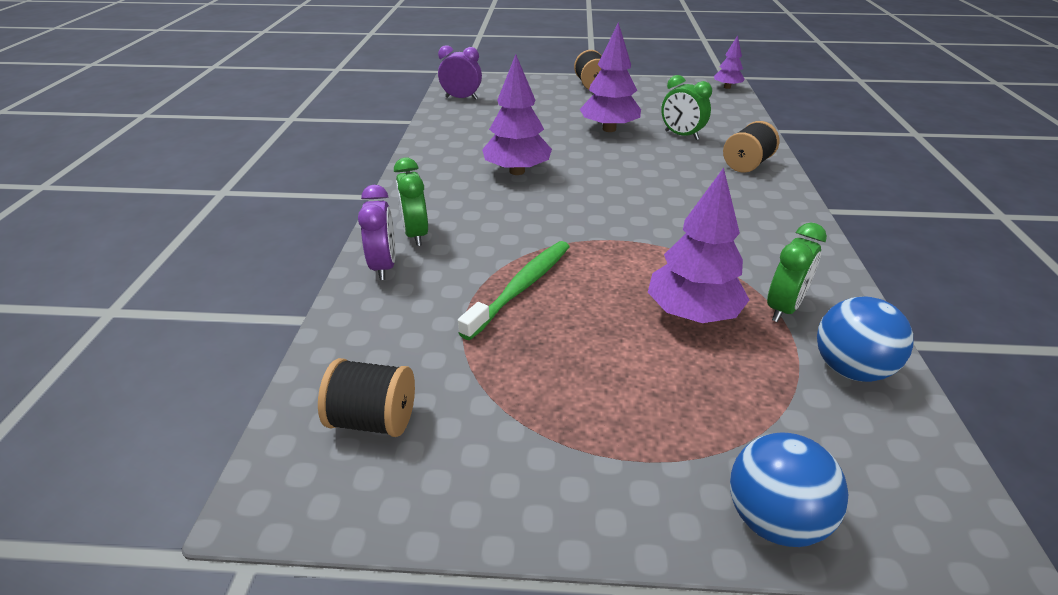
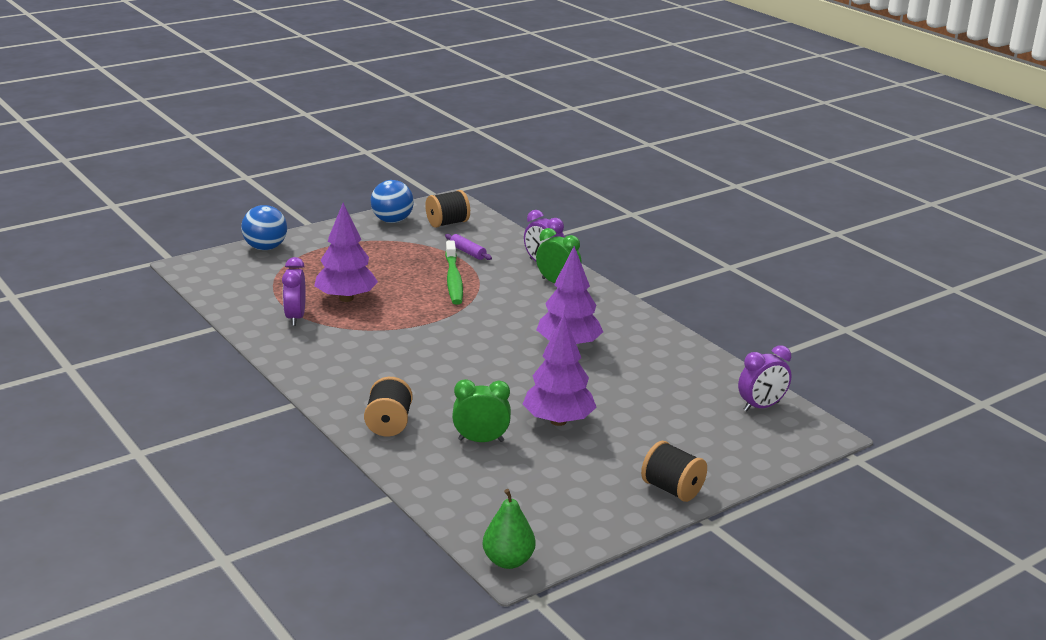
camera: 140 degrees right, 10 degrees down
purple tree [714,35,745,89] -> green pear [483,489,535,569]
green clock [767,223,827,322] -> purple clock [282,257,306,326]
blue ball [817,296,914,382] -> blue ball moved to [371,180,414,223]
none -> purple rolling pin [445,234,492,260]

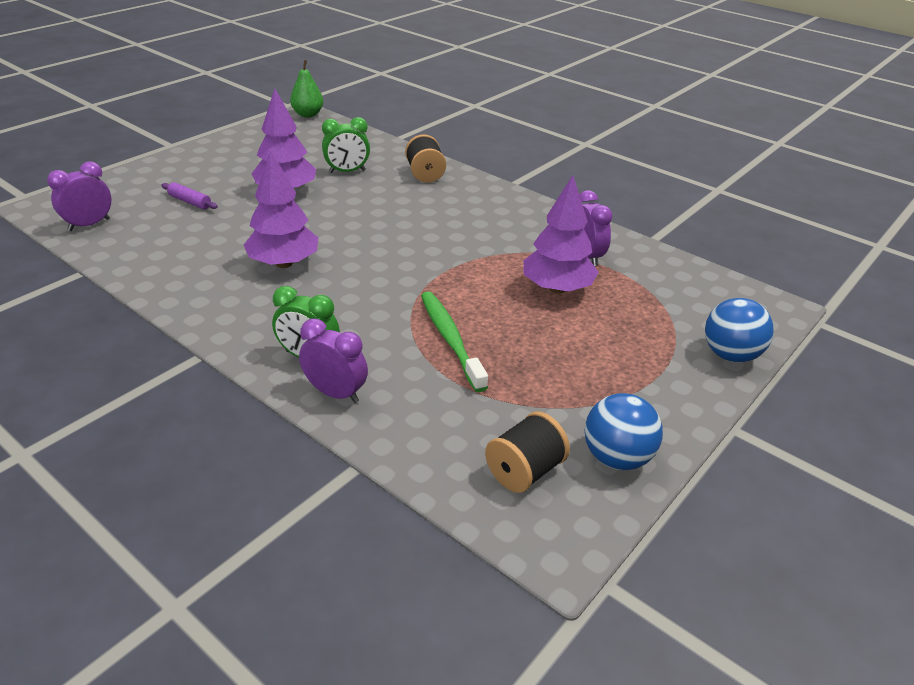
camera: 165 degrees right, 10 degrees up
purple rolling pin [445,234,492,260] -> purple rolling pin moved to [161,182,218,209]
black spool [641,441,707,502] -> none

